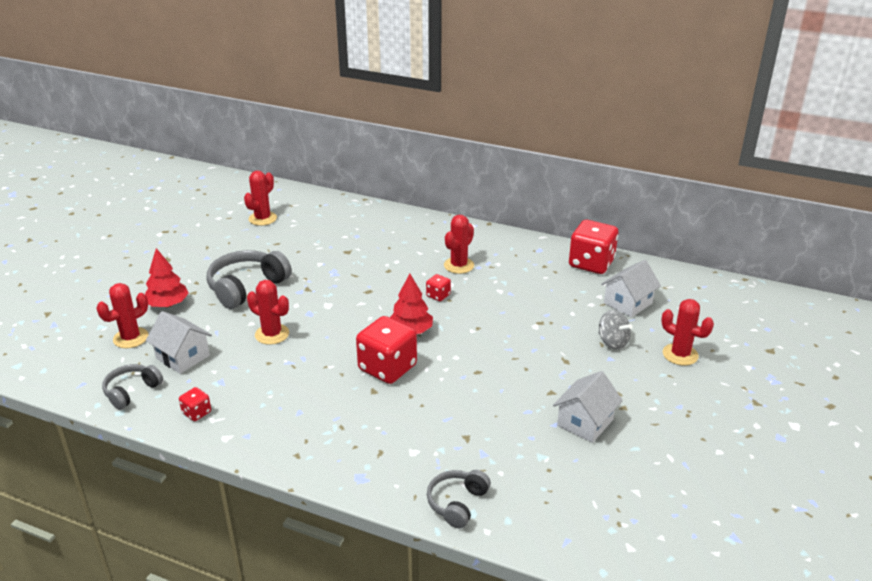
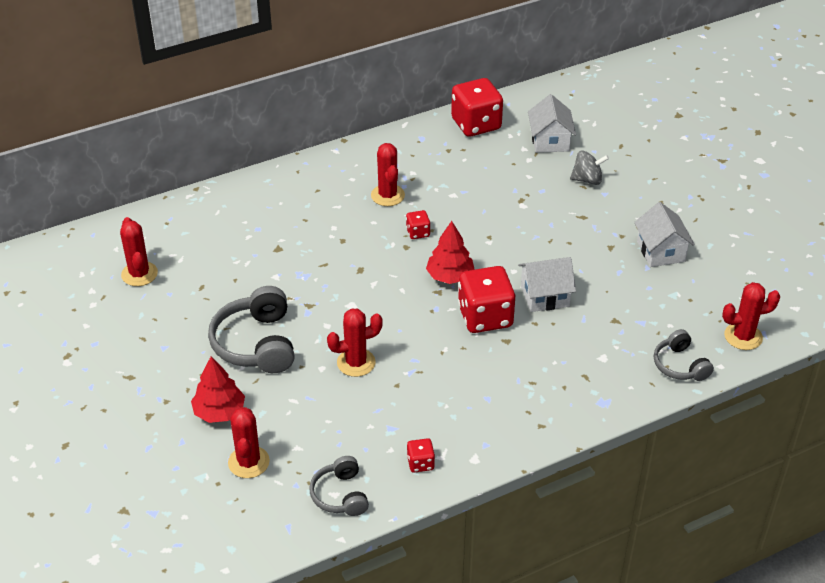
camera: 50 degrees left, 10 degrees up
white house [146,311,212,374] -> white house moved to [518,257,576,312]
red cactus [661,299,714,366] -> red cactus moved to [722,282,780,350]

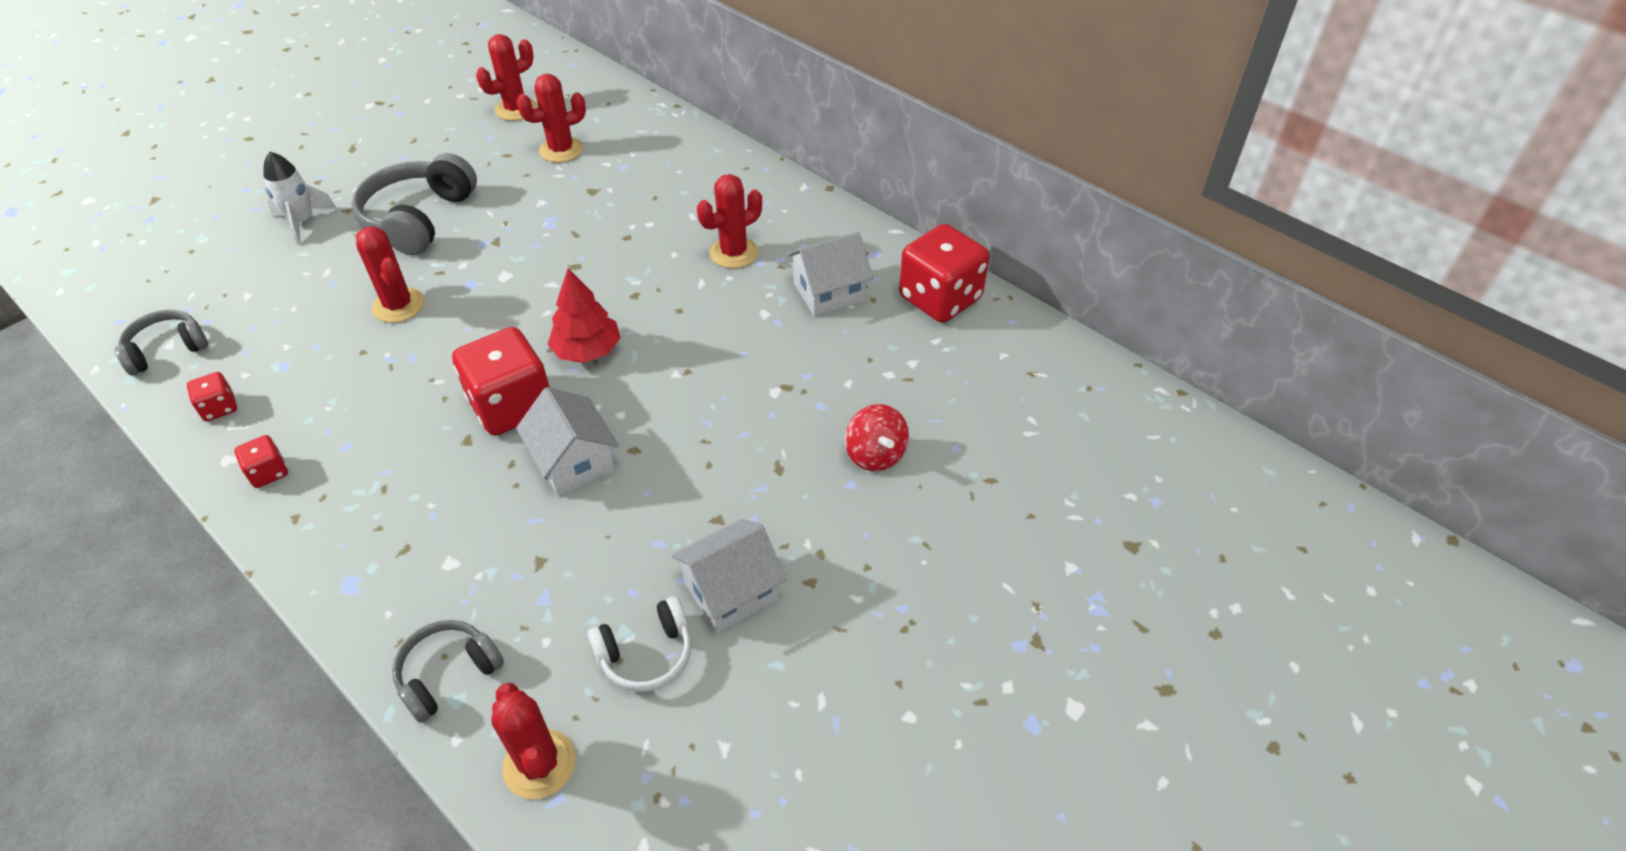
camera: 70 degrees right, 5 degrees up
red tree [191,357,245,423] -> white rocket [263,152,336,245]
grey headphones [208,286,295,373] -> grey headphones turned 45 degrees counterclockwise [352,153,477,256]
red cactus [228,407,270,478] -> red cactus moved to [516,74,586,163]
red dice [406,210,430,239] -> red dice moved to [234,435,288,488]
white house [528,94,576,153] -> white house moved to [787,232,873,316]
grey spinning top [570,150,609,185] -> red spinning top [845,404,909,471]
none -> white headphones [588,597,691,692]

